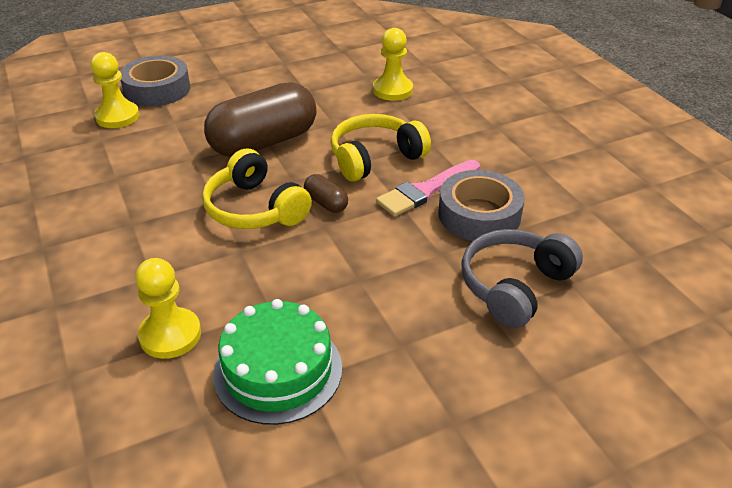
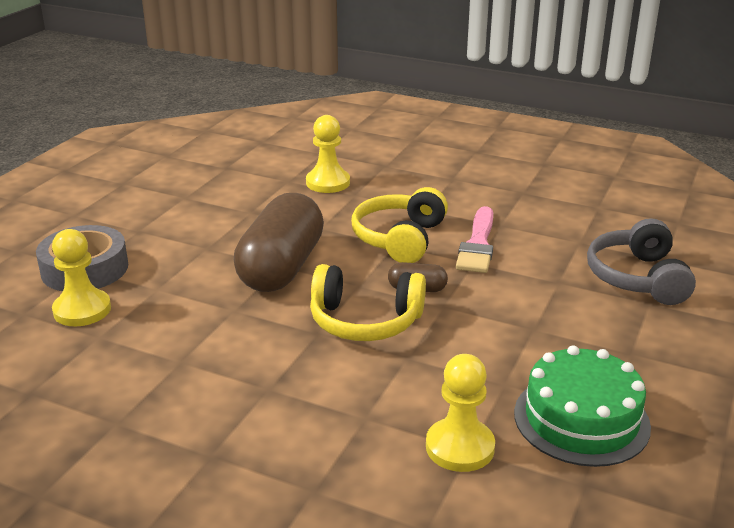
camera: 40 degrees left, 10 degrees down
grey tape [438,170,525,241] -> none

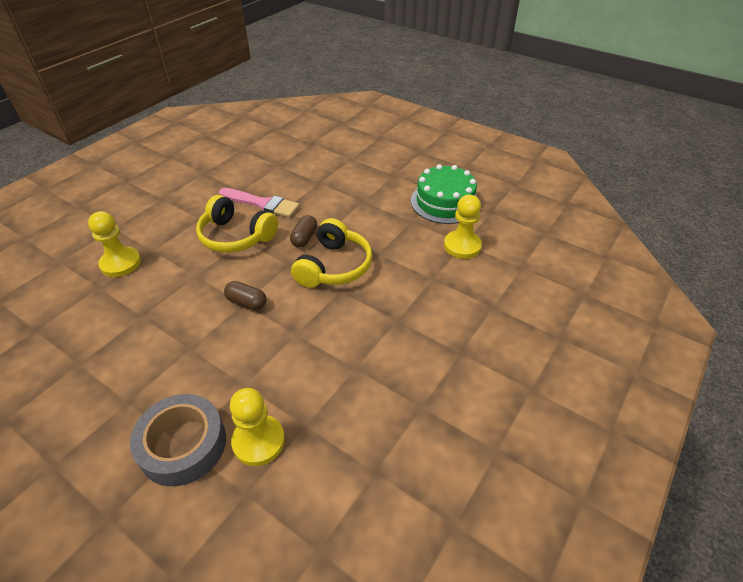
camera: 80 degrees left, 15 degrees up
brown capsule [234,193,324,292] -> brown capsule [224,281,267,310], size x0.42
grey headphones [587,218,696,305] -> none

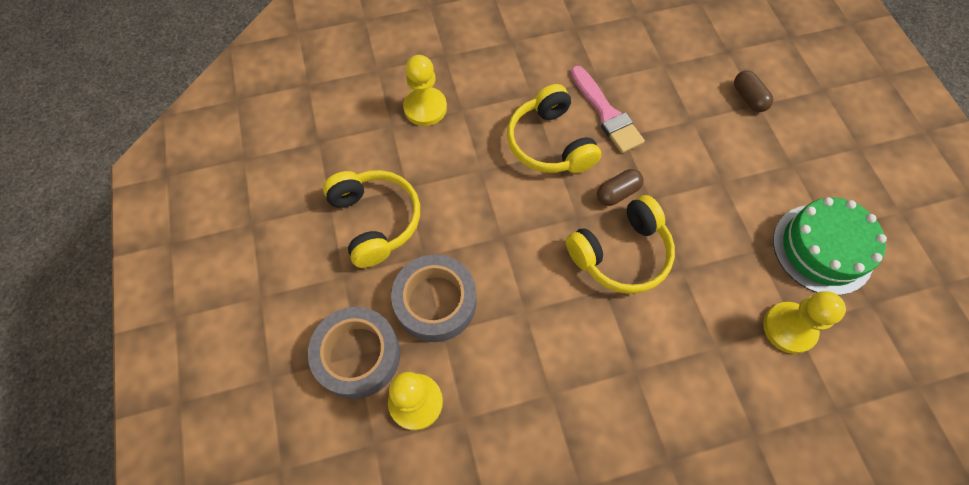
camera: 40 degrees right, 20 degrees up
brown capsule [224,281,267,310] -> brown capsule moved to [734,70,773,112]
none -> yellow headphones [323,170,420,268]
none -> grey tape [391,255,476,342]

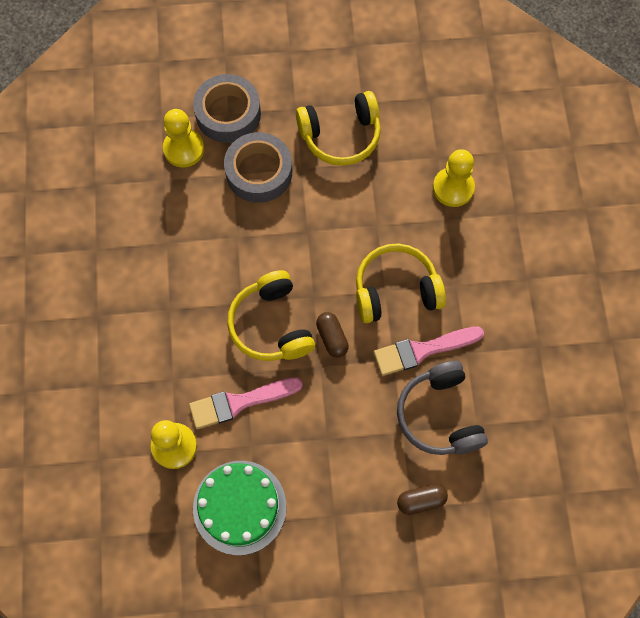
camera: 100 degrees right, 5 degrees up
none -> pink brush [189,378,303,429]
none -> grey headphones [397,361,488,455]

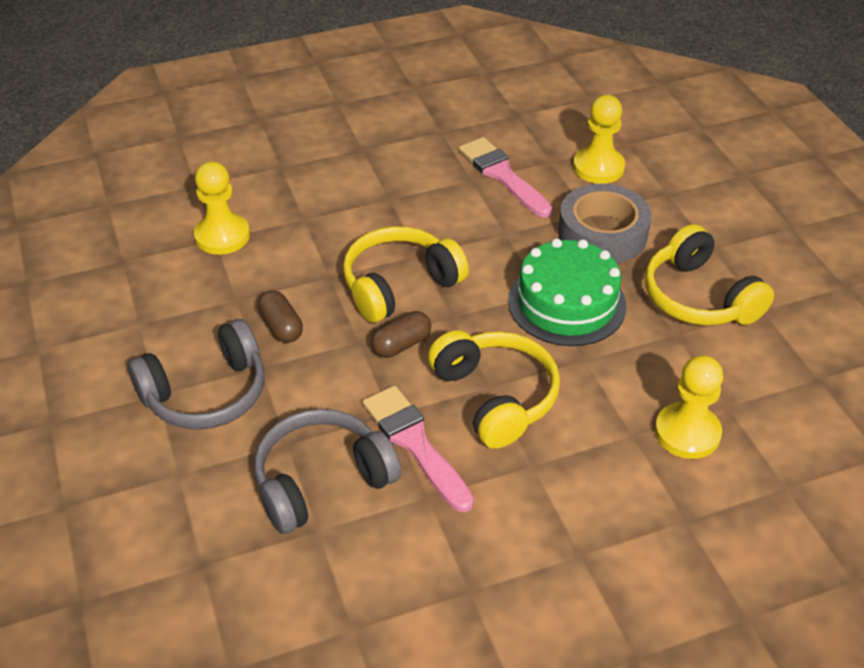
camera: 75 degrees right, 25 degrees down
pink brush [189,378,303,429] -> pink brush moved to [459,137,552,217]
grey tape [193,74,261,143] -> none
green cake [193,461,286,555] -> green cake moved to [508,238,626,346]
brown capsule [397,484,448,515] -> brown capsule moved to [258,290,303,343]
none -> grey headphones [128,319,265,430]

